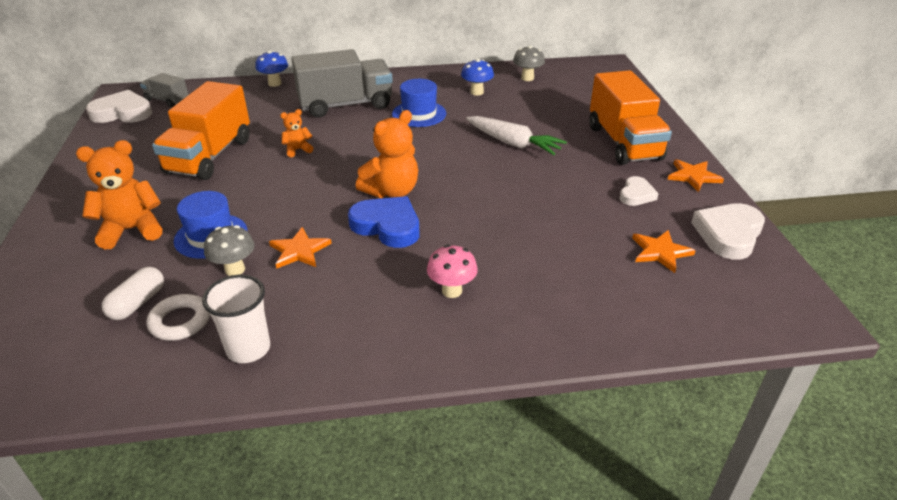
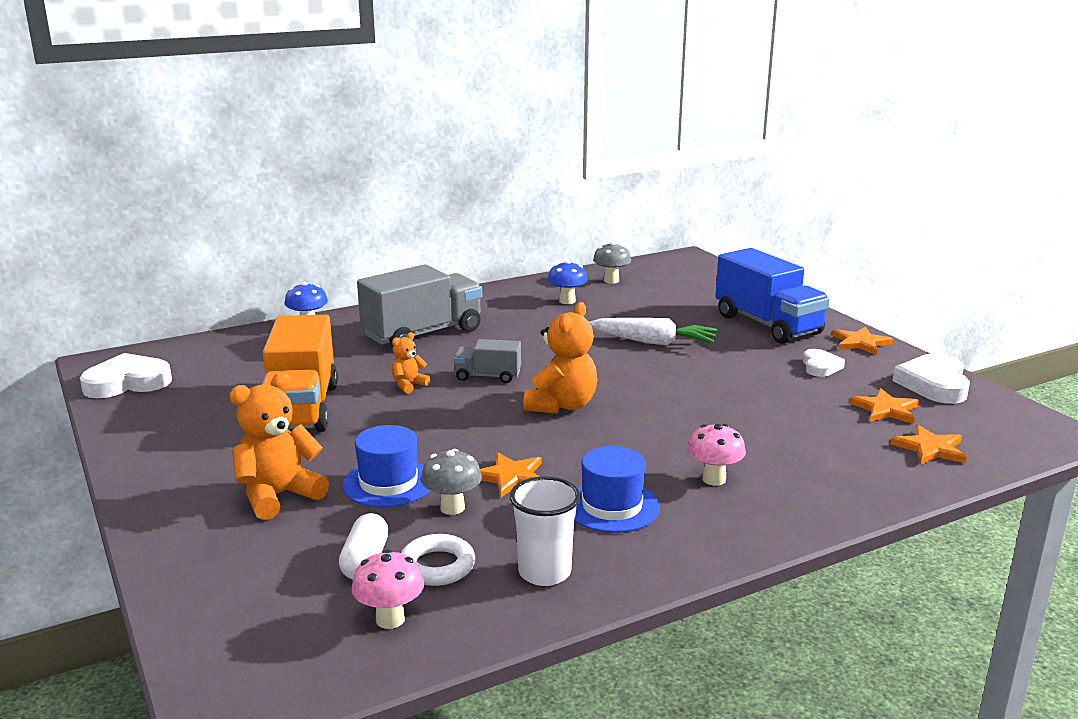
camera: 20 degrees left, 15 degrees down
grey truck [140,73,189,108] -> grey truck moved to [453,339,521,383]
blue heart [348,196,420,248] -> none
blue hat [392,79,446,127] -> blue hat moved to [575,446,660,533]
orange truck [589,70,672,165] -> blue truck [715,248,830,344]
none -> pink mushroom [351,549,424,629]
none -> orange star [890,425,967,464]

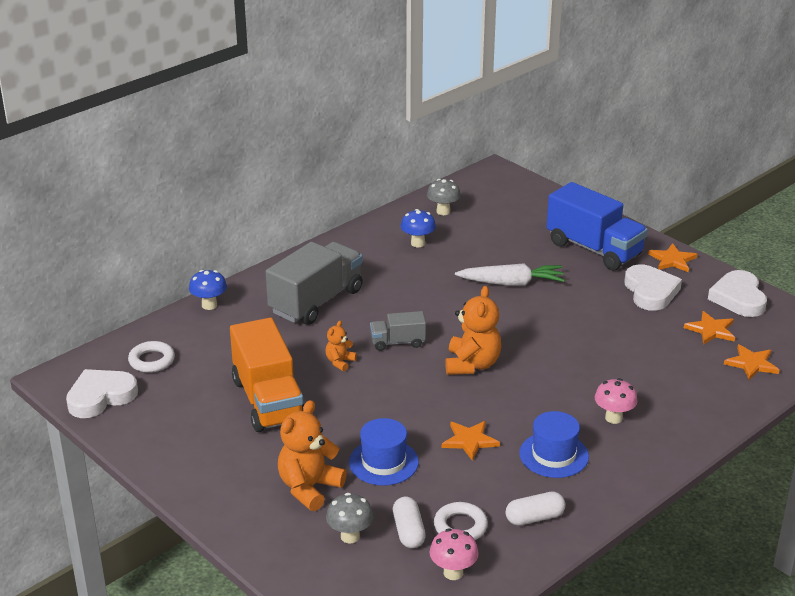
camera: 15 degrees left, 10 degrees up
grey mushroom [421,449,482,515] -> grey mushroom moved to [326,493,373,543]
white cup [509,476,581,586] -> white capsule [506,491,565,526]
white heart [803,349,845,377] -> white heart [624,264,682,311], size x1.70
none -> white ring [128,341,175,373]

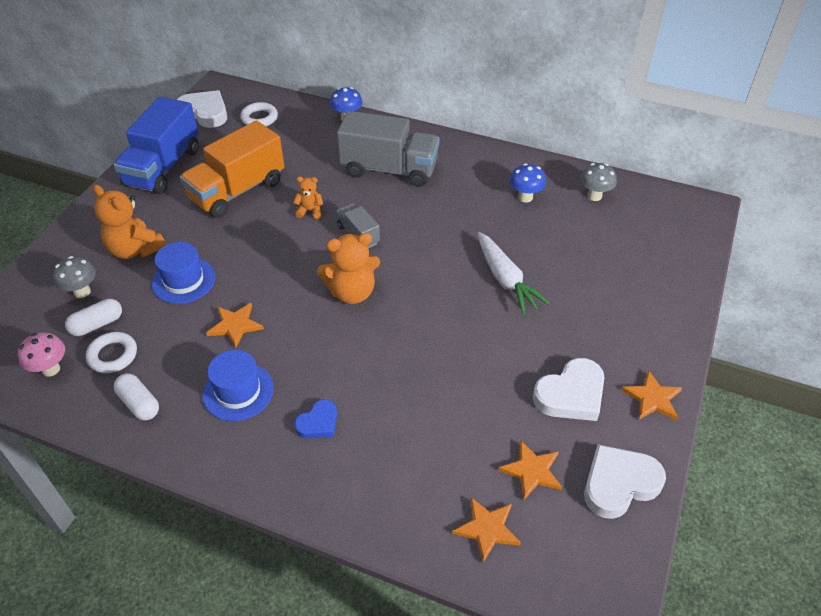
camera: 65 degrees right, 15 degrees up
orange teddy bear [278,400,347,511] -> orange teddy bear turned 150 degrees counterclockwise [93,185,166,259]
blue truck [547,182,648,270] -> blue truck moved to [114,97,199,194]
pink mushroom [595,378,638,424] -> blue heart [294,399,337,438]

